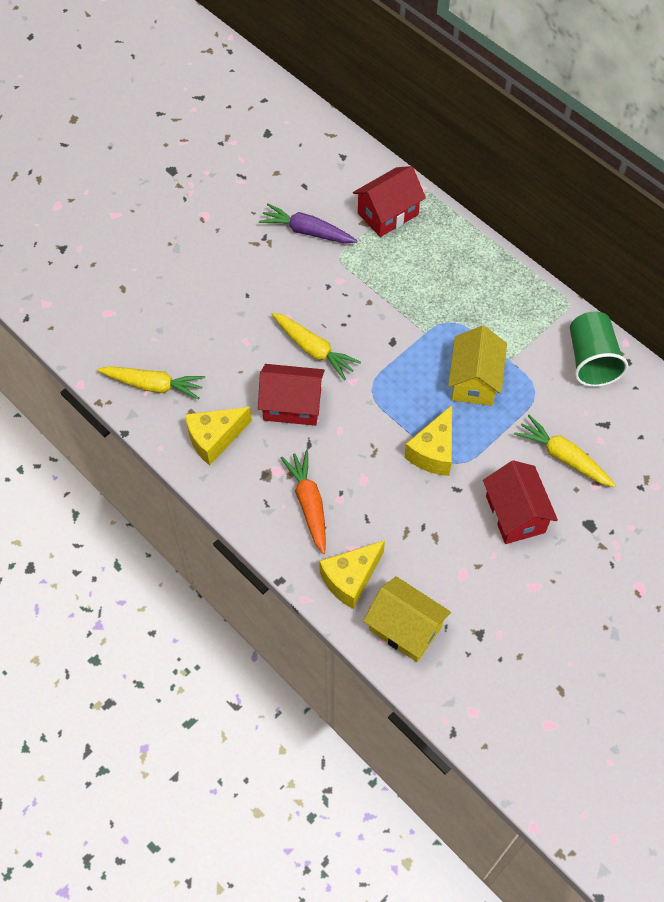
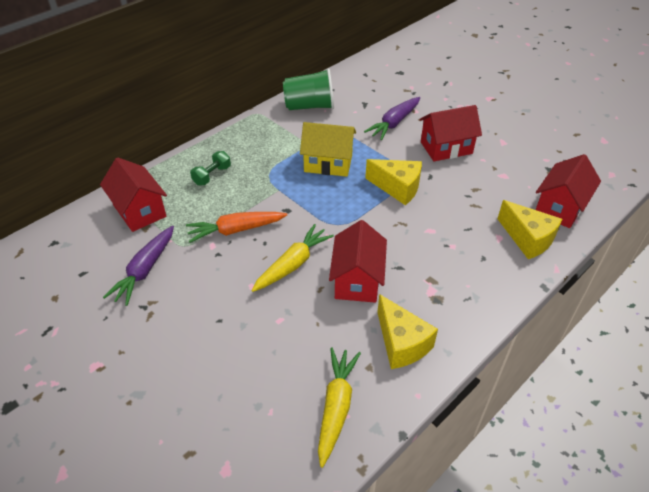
camera: 90 degrees left, 15 degrees down
orange carrot [281,450,326,554] -> orange carrot moved to [186,212,287,243]
yellow house [363,576,451,662] -> red house [536,154,601,228]
yellow carrot [514,415,616,487] -> purple carrot [364,97,420,140]
none -> green dumbbell [190,151,231,185]

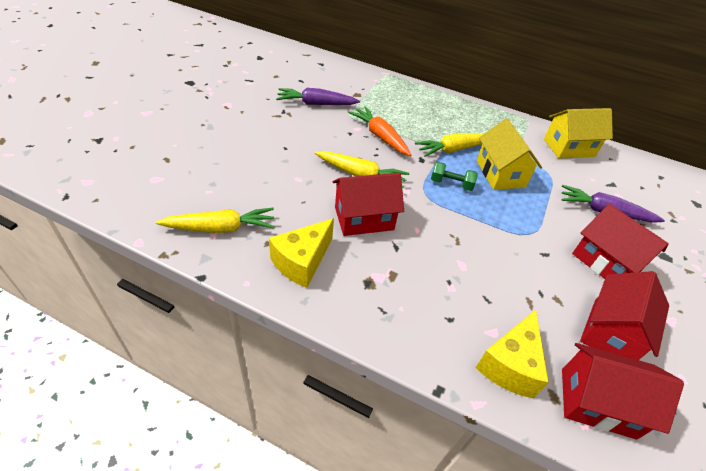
camera: 65 degrees right, 0 degrees up
red house [100,157,167,232] -> red house moved to [580,271,669,360]
green dumbbell [190,151,231,185] -> green dumbbell moved to [431,162,478,191]
green cup [283,68,334,110] -> yellow house [544,108,613,159]
yellow cheese [365,159,422,205] -> none
none -> yellow carrot [415,133,483,157]

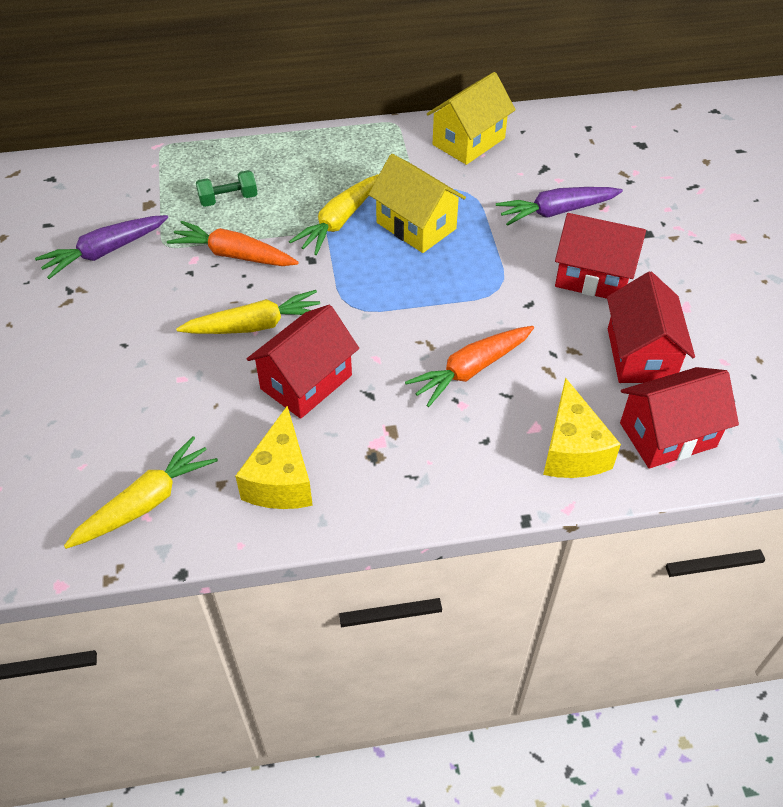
camera: 30 degrees left, 5 degrees up
green dumbbell [431,162,478,191] -> green dumbbell moved to [196,170,258,207]
none -> orange carrot [405,326,534,407]

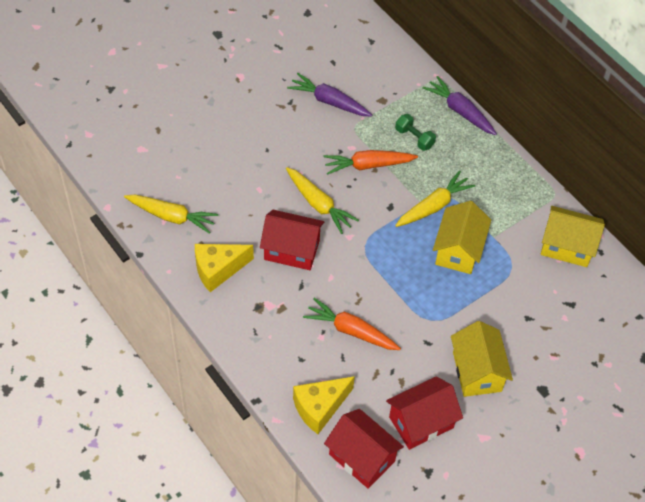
camera: 60 degrees right, 5 degrees up
orange carrot [167,221,299,266] -> orange carrot turned 90 degrees counterclockwise [324,150,418,175]
yellow carrot [289,174,379,255] -> yellow carrot turned 135 degrees clockwise [395,171,475,227]
purple carrot [496,187,623,226] -> purple carrot moved to [423,76,497,135]
red house [555,213,646,299] -> yellow house [451,321,513,397]

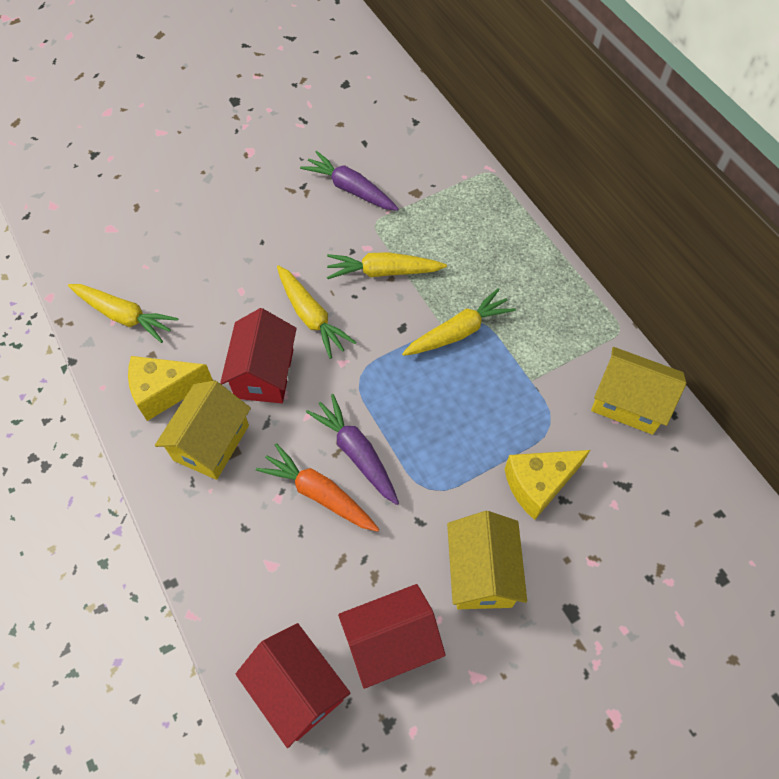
camera: 10 degrees right, 5 degrees up
red house [260,210,324,270] -> red house turned 75 degrees clockwise [220,308,297,403]
yellow cheese [293,376,355,434] -> yellow cheese moved to [505,450,590,520]
orange carrot [324,150,418,175] -> yellow carrot [327,252,447,279]
green dumbbell [395,114,436,151] -> none
purple carrot [423,76,497,135] -> purple carrot moved to [306,394,399,505]
yellow house [433,201,491,274] -> yellow house moved to [155,380,251,480]

